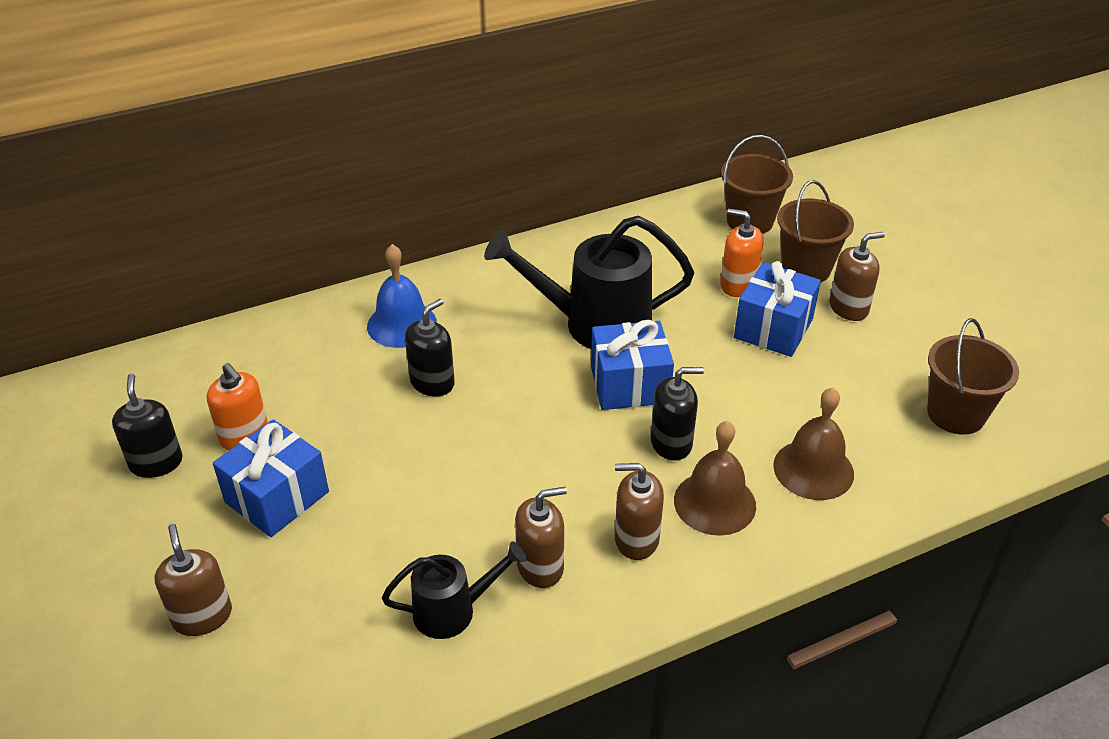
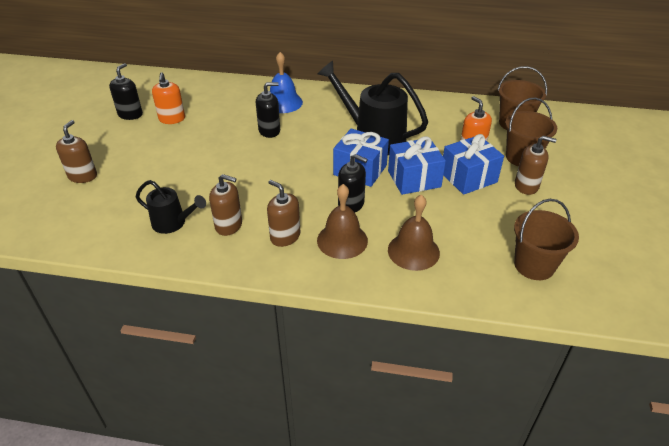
camera: 35 degrees right, 0 degrees up
blue gift [213,419,329,537] -> blue gift moved to [388,136,446,195]

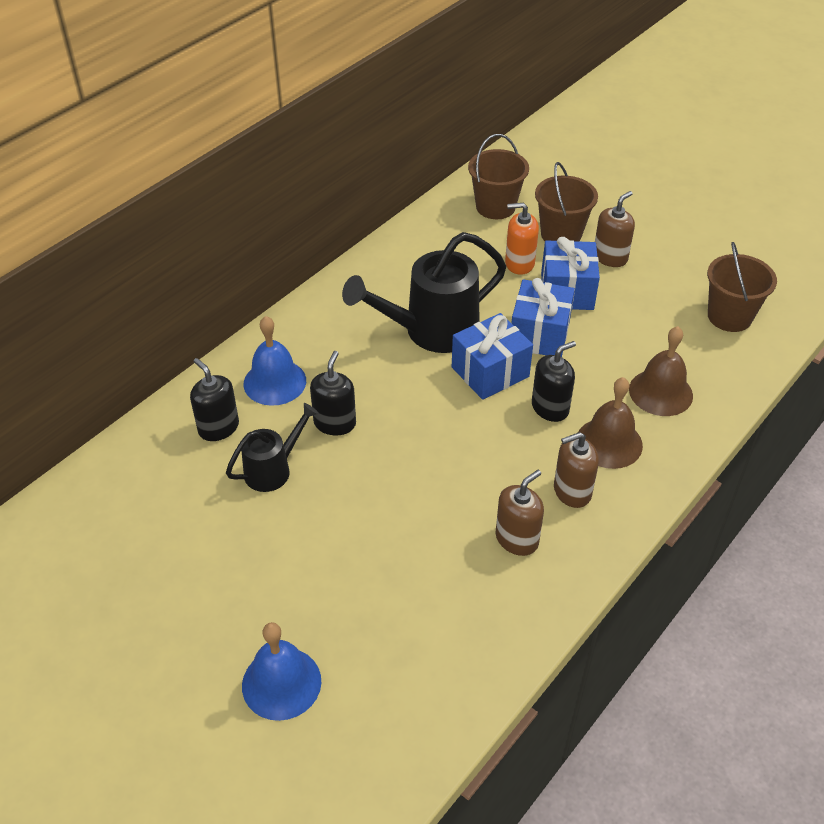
camera: 60 degrees left, 5 degrees up
brown soap dispenser [56,120,97,183] -> blue bell [242,622,321,721]
black soap dispenser [109,63,143,120] -> black soap dispenser moved to [190,358,239,441]
black watering can [136,180,206,234] -> black watering can moved to [226,403,319,492]
orange soap dispenser [152,72,185,124] -> none

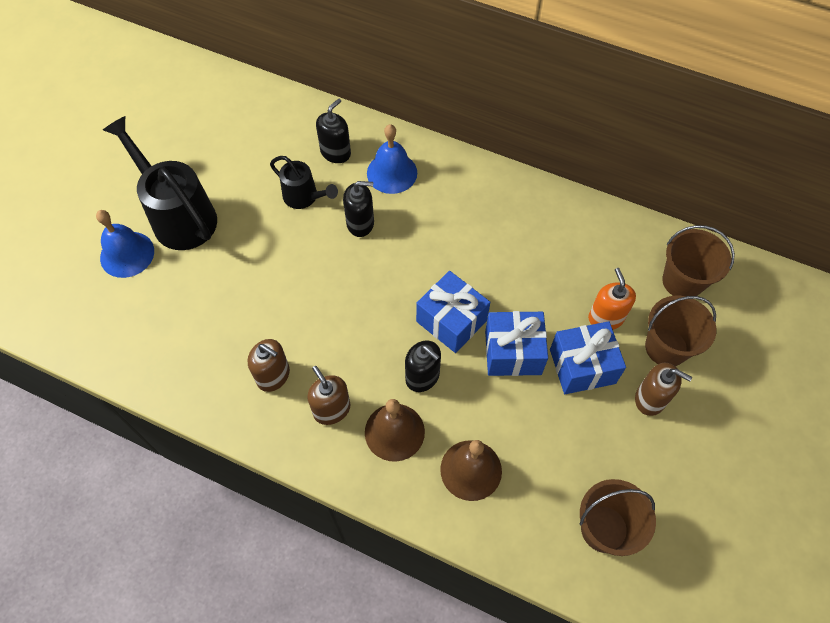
camera: 75 degrees right, 15 degrees up
black watering can [342,232,506,353] -> black watering can moved to [103,116,217,250]

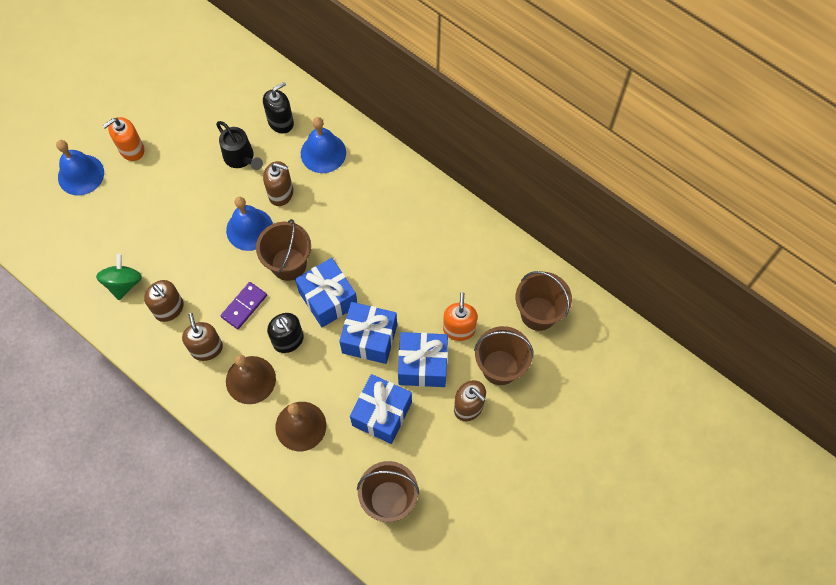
camera: 15 degrees right, 5 degrees up
black watering can [103,116,217,250] -> orange soap dispenser [103,117,144,161]
black soap dispenser [343,181,374,237] -> brown soap dispenser [263,161,293,206]
none -> green spinning top [96,254,142,300]
none -> purple domino [221,282,267,329]
none -> blue bell [226,197,273,251]
none -> brown bucket [256,219,311,281]
none -> blue gift [350,374,412,444]

